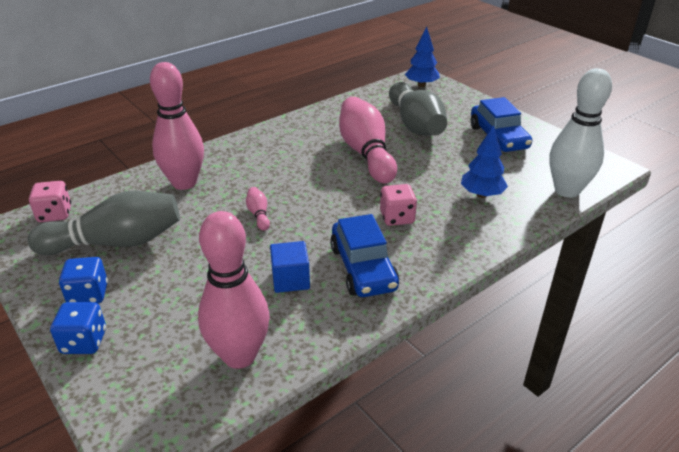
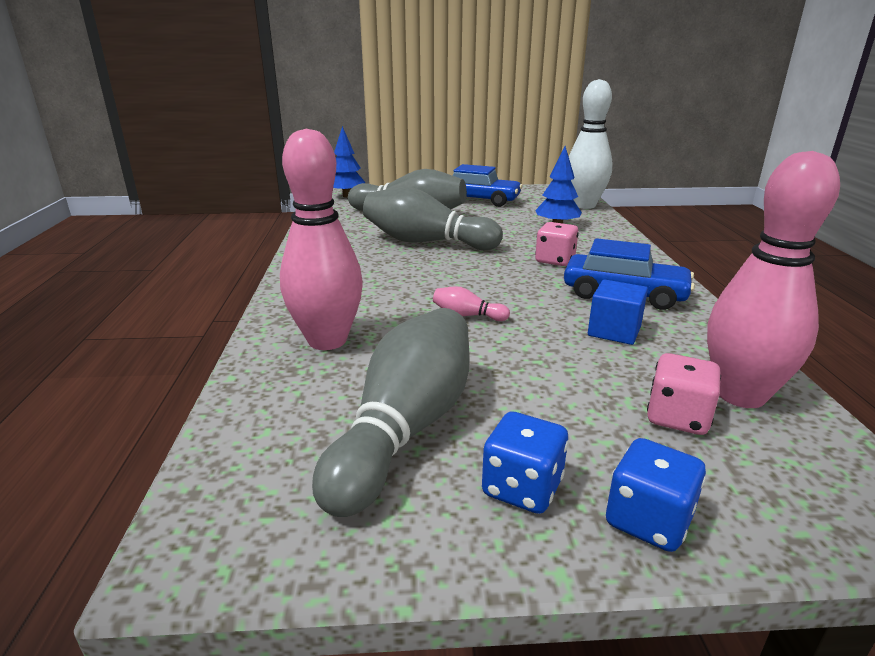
camera: 55 degrees left, 10 degrees down
pink dice [29,181,71,222] -> pink dice moved to [647,353,721,435]
pink bowling pin [339,96,397,184] -> grey bowling pin [363,187,503,250]

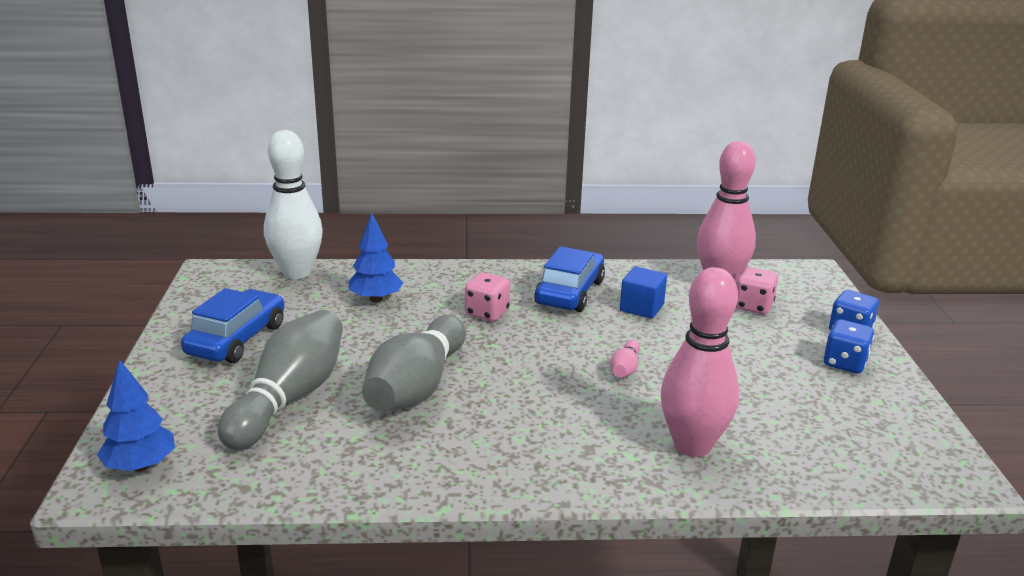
camera: 90 degrees left, 0 degrees up
grey bowling pin [312,308,469,517] -> none

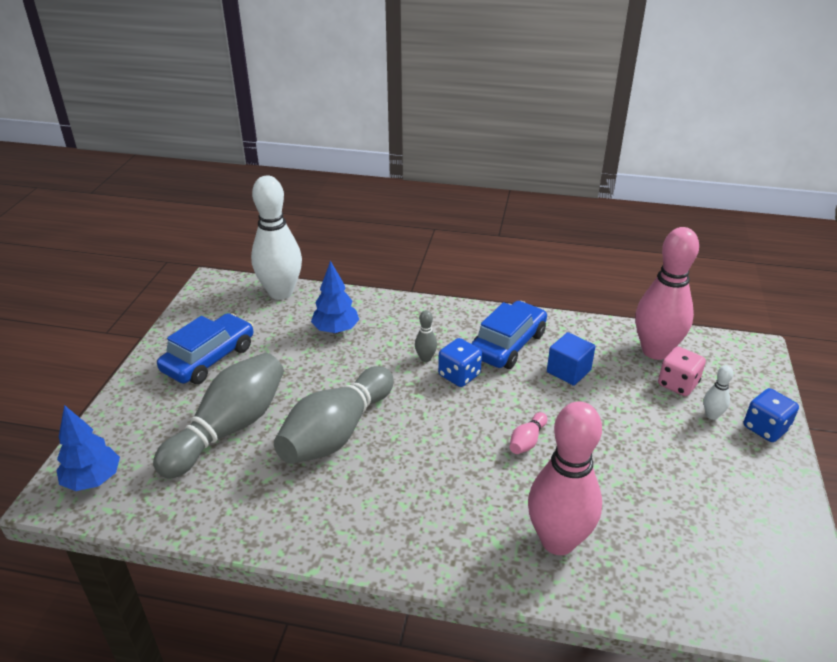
camera: 15 degrees right, 10 degrees up
pink dice [465,272,510,321] -> grey bowling pin [415,310,437,362]
blue dice [823,319,874,374] -> blue dice moved to [438,338,482,387]
none -> white bowling pin [704,365,734,420]

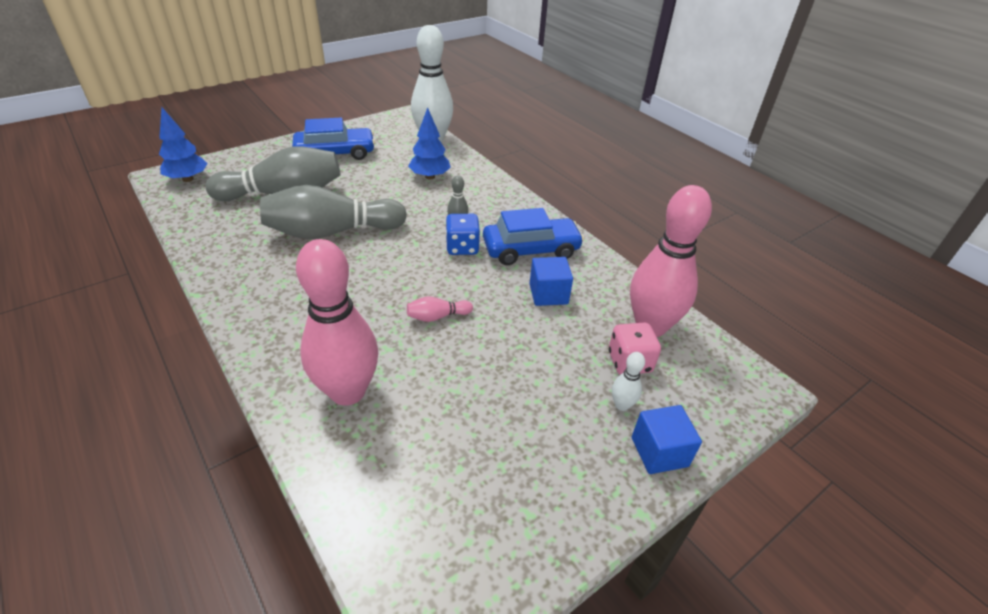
camera: 40 degrees right, 5 degrees up
blue dice [744,388,799,442] -> blue cube [632,405,702,474]

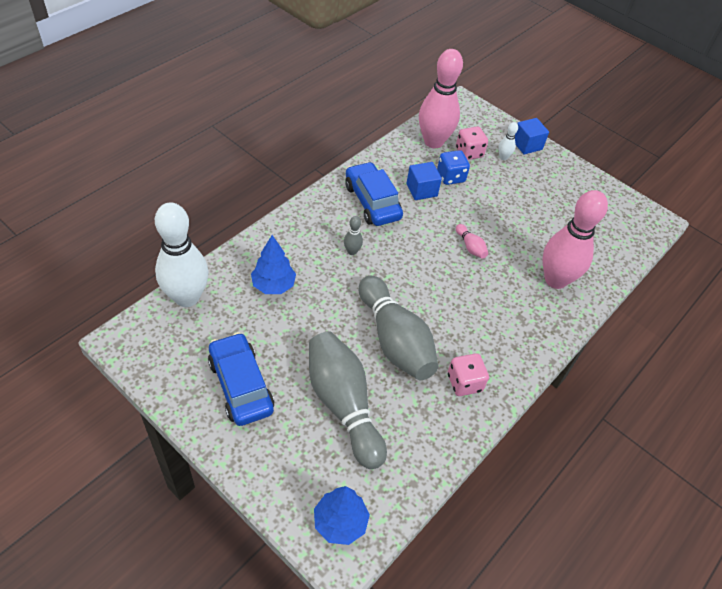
camera: 105 degrees left, 10 degrees up
blue dice [446,214,480,255] -> blue dice moved to [437,150,470,185]
none -> pink dice [448,353,489,396]

